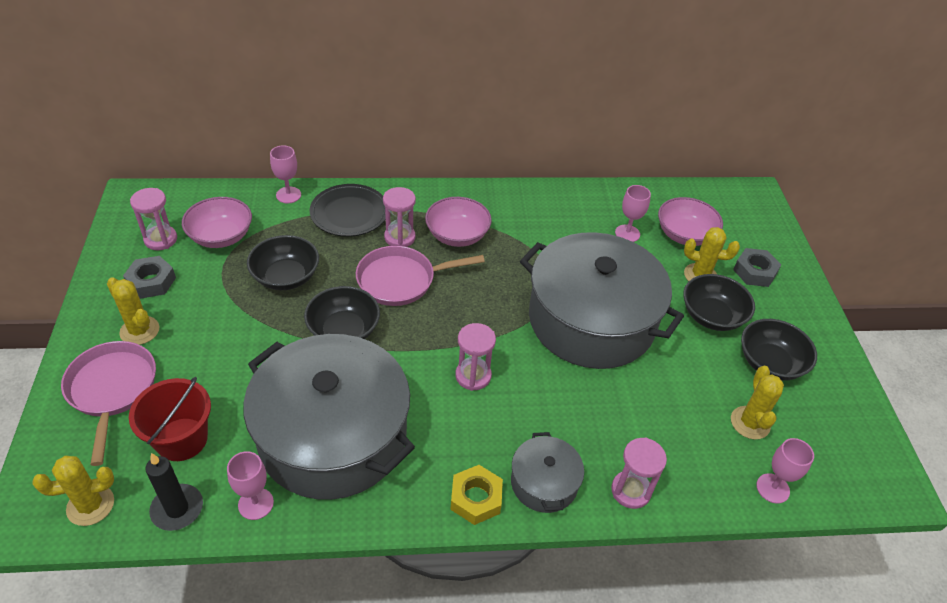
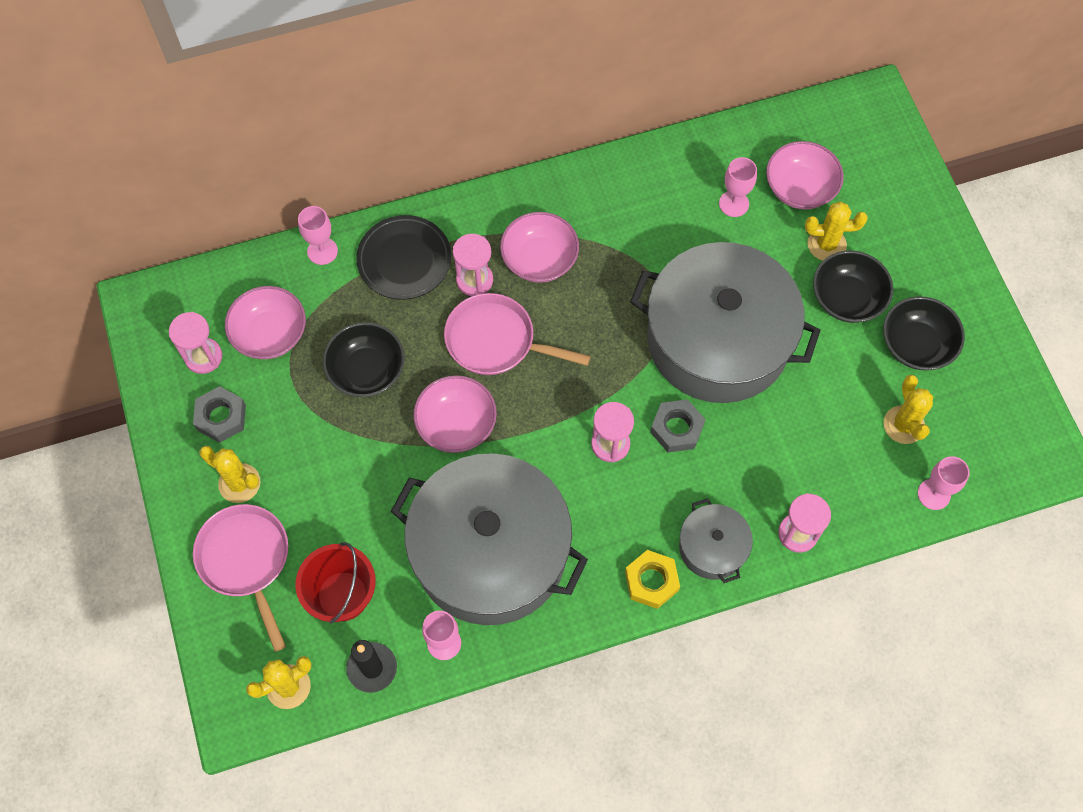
camera: 10 degrees left, 20 degrees up
black bowl [304,286,380,339] -> pink bowl [413,375,497,453]
pink pan [356,246,485,306] -> pink pan turned 45 degrees clockwise [444,293,591,375]
grey nut [733,248,781,287] -> grey nut moved to [650,399,705,452]

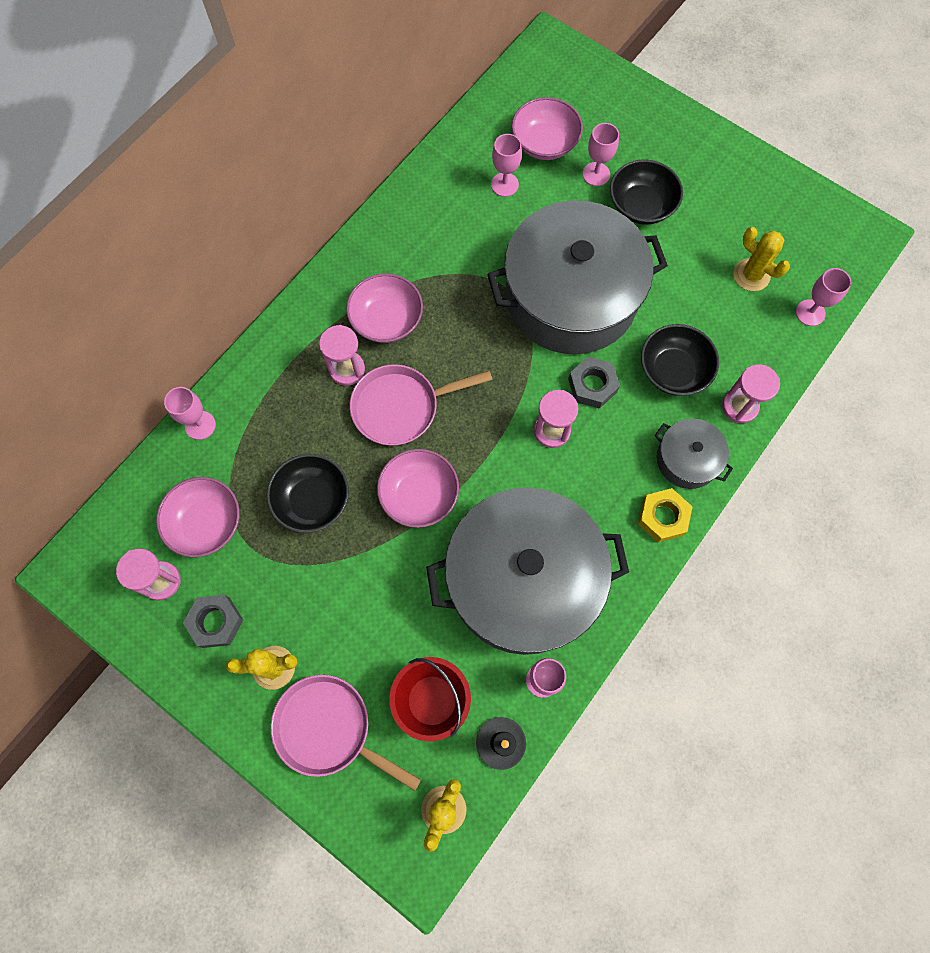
camera: 35 degrees left, 5 degrees up
black plate [356,215,451,300] -> none
yellow cactus [805,201,868,261] -> pink goblet [582,123,619,186]
black bowl [883,296,965,370] -> black bowl moved to [641,324,719,396]

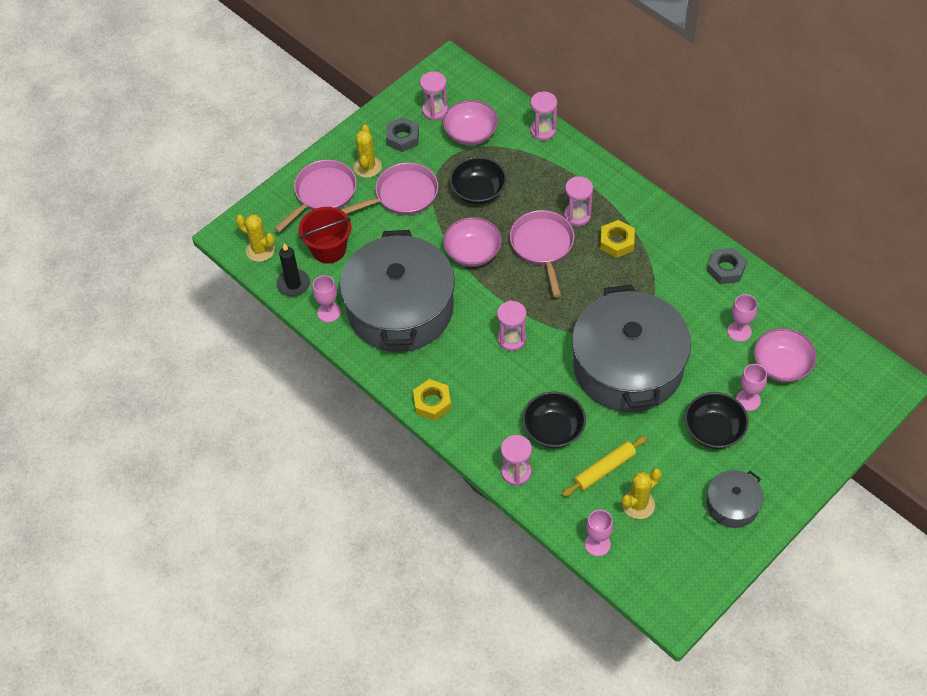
camera: 100 degrees right, 15 degrees down
pink goblet [164,387,216,440] -> pink hourglass [530,92,557,141]
pink bowl [346,273,423,343] -> yellow nut [600,220,635,258]
grey nut [568,356,620,409] -> grey nut moved to [707,248,747,284]
grey pot [655,419,733,489] -> grey pot moved to [707,470,763,528]
none -> pink pan [340,163,438,215]
none -> yellow rolling pin [562,435,648,497]

